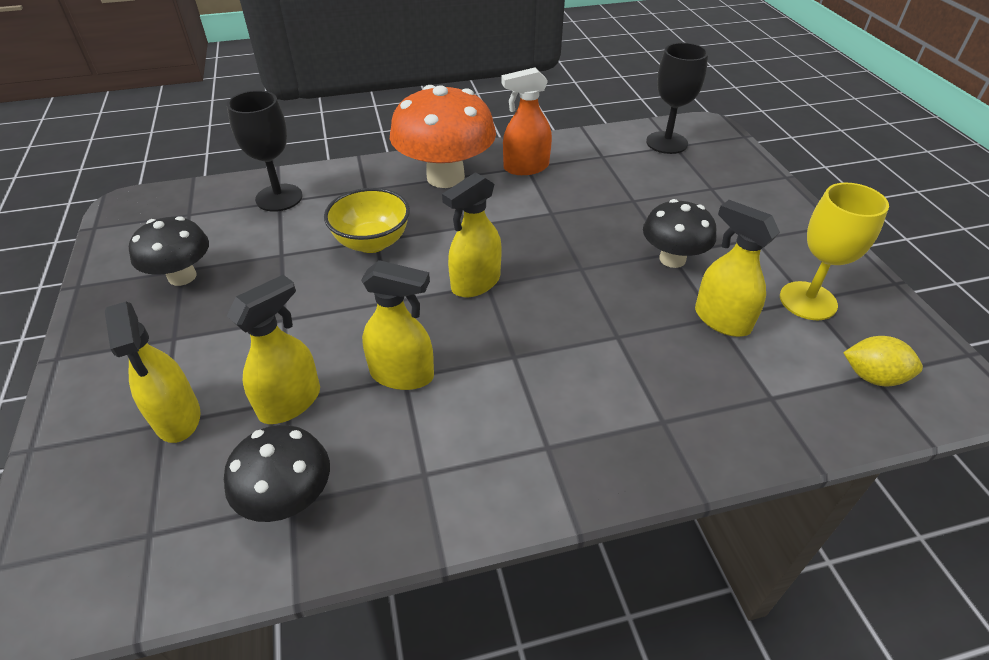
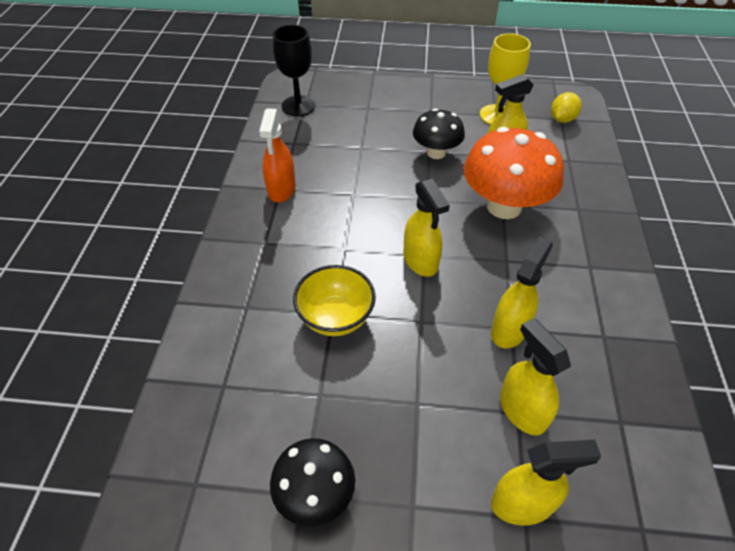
camera: 70 degrees left, 5 degrees up
black mushroom [224,425,330,522] -> none
black goblet [227,90,303,212] -> none
orange mushroom [390,85,496,188] -> orange mushroom moved to [464,127,564,219]

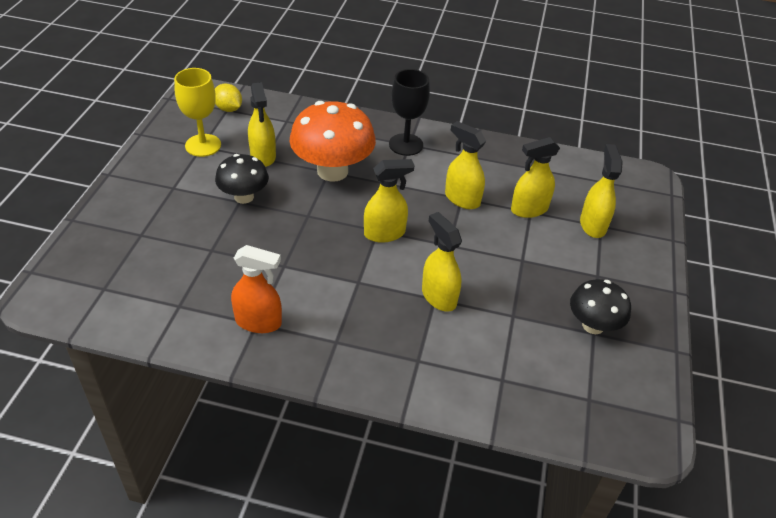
camera: 85 degrees left, 5 degrees down
black goblet [273,25,315,116] -> black goblet moved to [389,69,430,156]
yellow bowl [293,265,376,336] -> yellow spray bottle [422,212,462,312]

